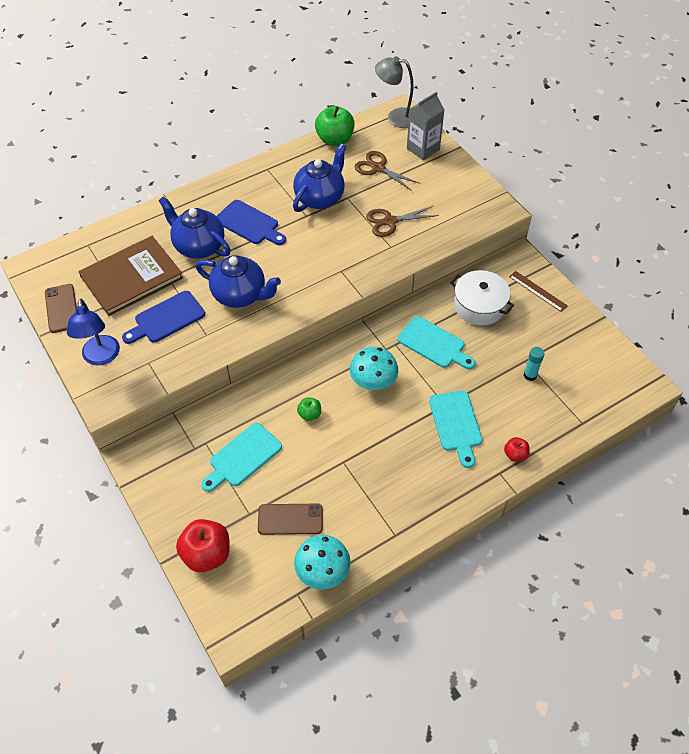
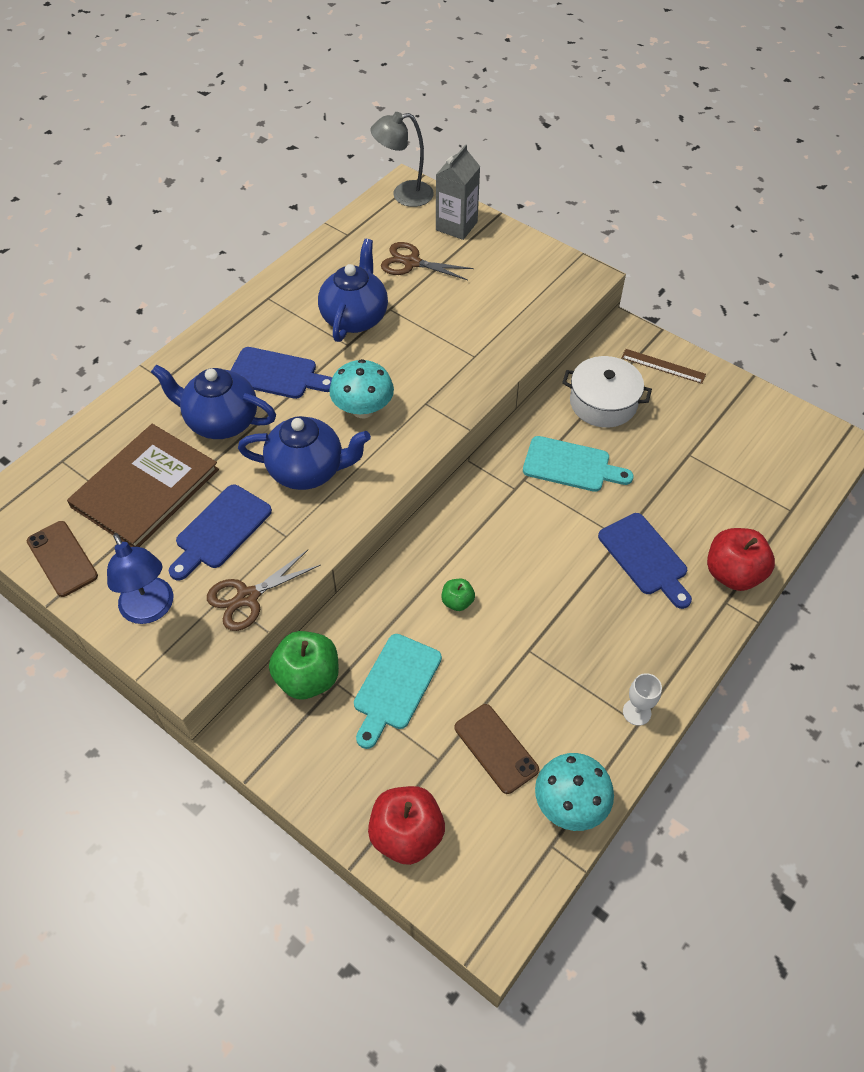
camera: 20 degrees left, 0 degrees up
brown phone [258,504,323,535] -> brown phone turned 75 degrees clockwise [455,704,539,794]
green apple [315,106,355,146] -> green apple moved to [269,631,339,699]
turquoise mushroom [350,347,398,390] -> turquoise mushroom moved to [329,359,394,418]
brown scissors [366,206,439,237] -> brown scissors moved to [207,550,321,631]
turquoise cutting board [429,391,482,468] -> blue cutting board [598,513,692,609]
red apple [504,437,530,462] -> red apple [707,528,775,591], size x1.95
turquoise glue stick [524,347,545,381] -> none
none -> white goblet [623,673,662,726]

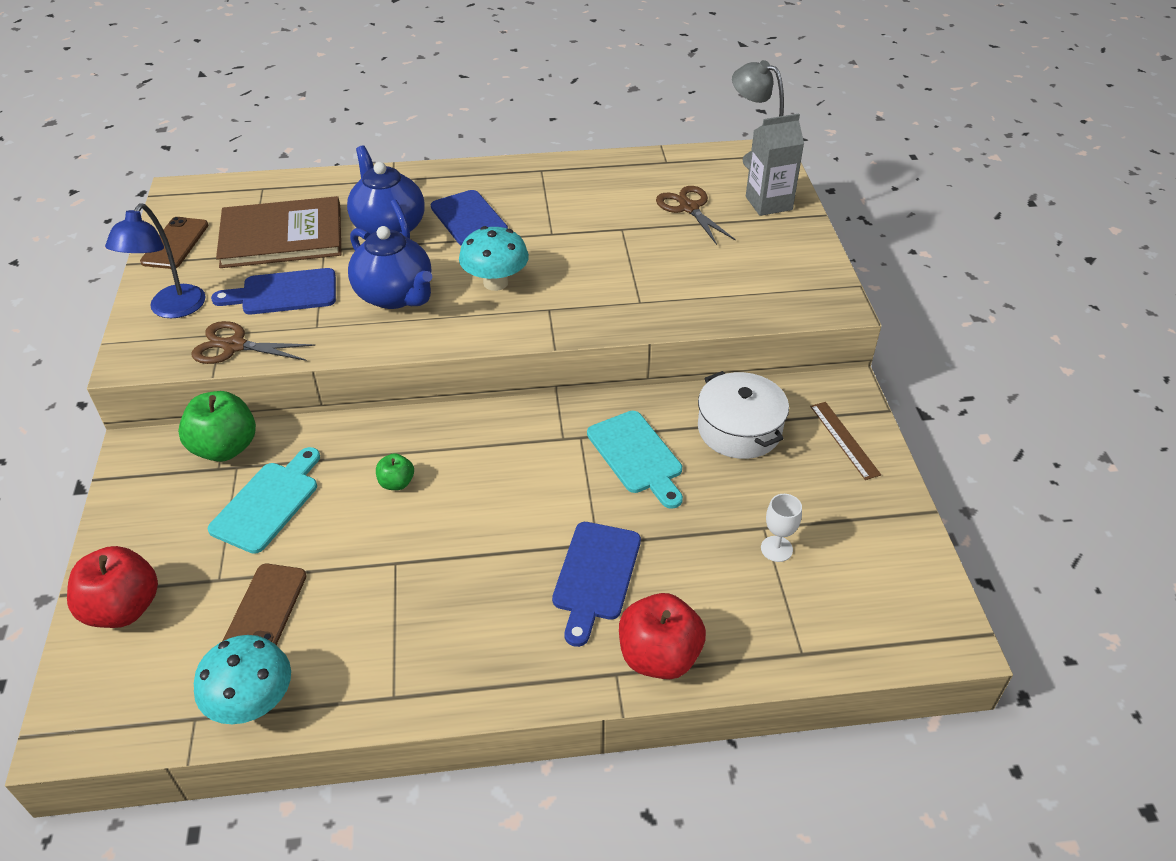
camera: 45 degrees right, 10 degrees down
blue teapot [318,239,388,342] -> none
turquoise cutting board [354,634,442,749] -> turquoise cutting board turned 135 degrees clockwise [208,447,320,554]
white goblet [623,673,662,726] -> white goblet moved to [761,494,802,562]

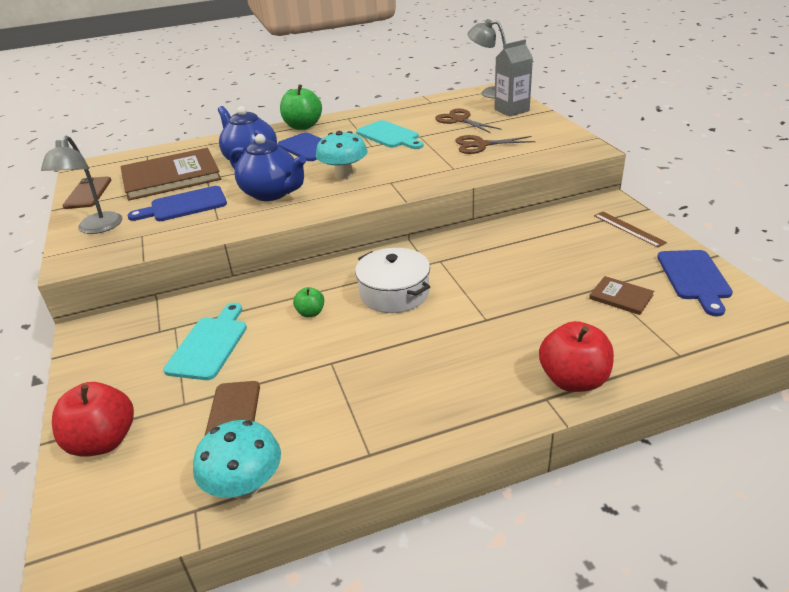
camera: 10 degrees left, 10 degrees down
blue lamp [105,203,206,318] -> grey lamp [41,136,122,234]
green apple [178,391,256,462] -> green apple moved to [280,84,322,130]
brown scissors [192,321,315,364] -> brown scissors moved to [455,135,536,154]
blue cutting board [552,522,641,647] -> blue cutting board moved to [657,250,733,316]
turquoise cutting board [587,411,683,509] -> turquoise cutting board moved to [356,120,423,149]
white pot [698,371,789,459] -> white pot moved to [355,248,430,313]
white goblet [761,494,802,562] -> brown book [589,276,654,315]

